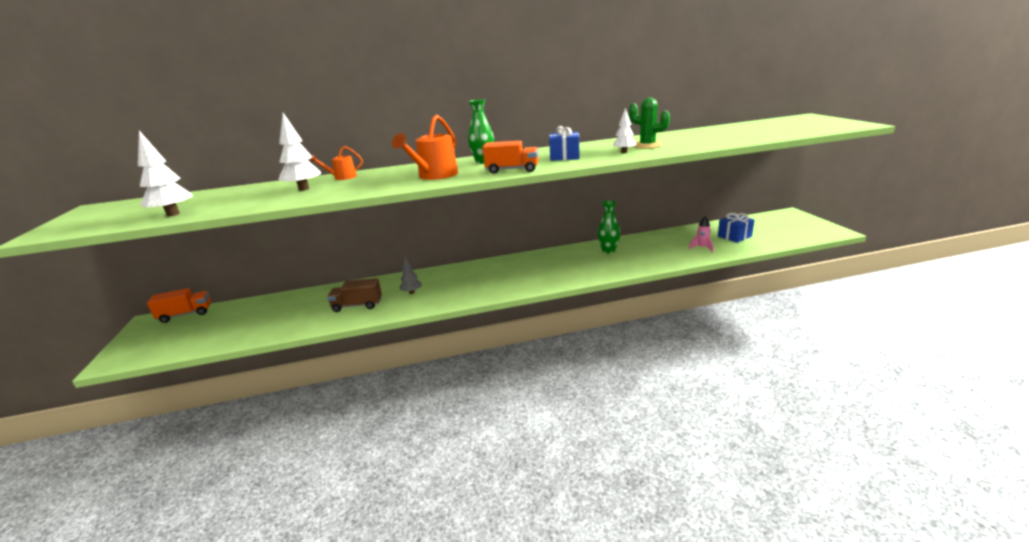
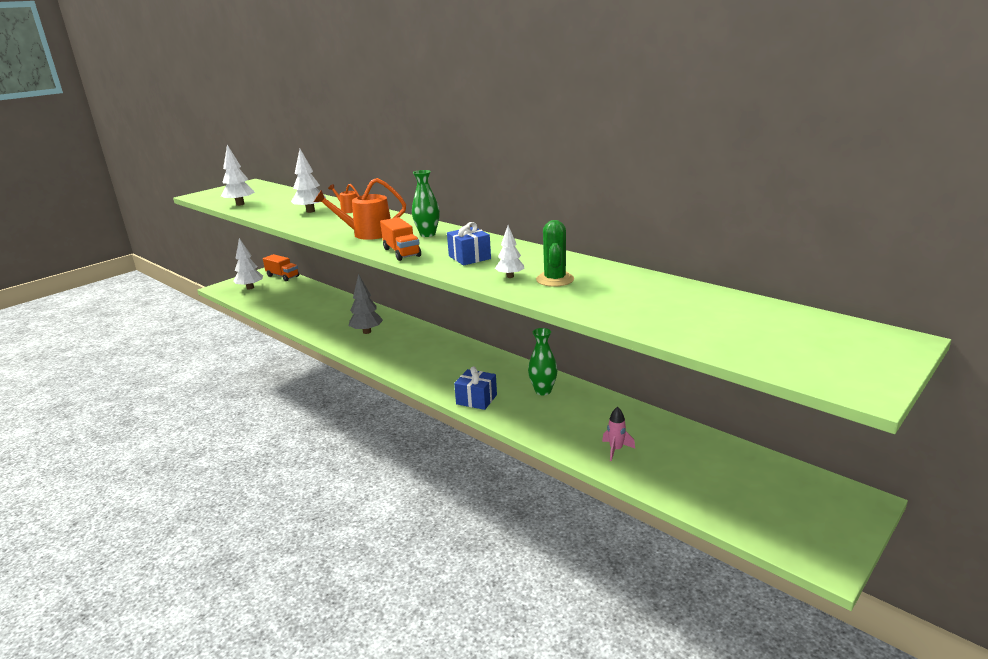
camera: 55 degrees right, 0 degrees up
brown truck [327,278,382,312] -> none
grey tree [400,257,422,294] -> grey tree [349,274,383,334], size x1.60
blue gift [718,213,754,243] -> blue gift moved to [454,366,497,410]
none -> white tree [233,238,263,289]

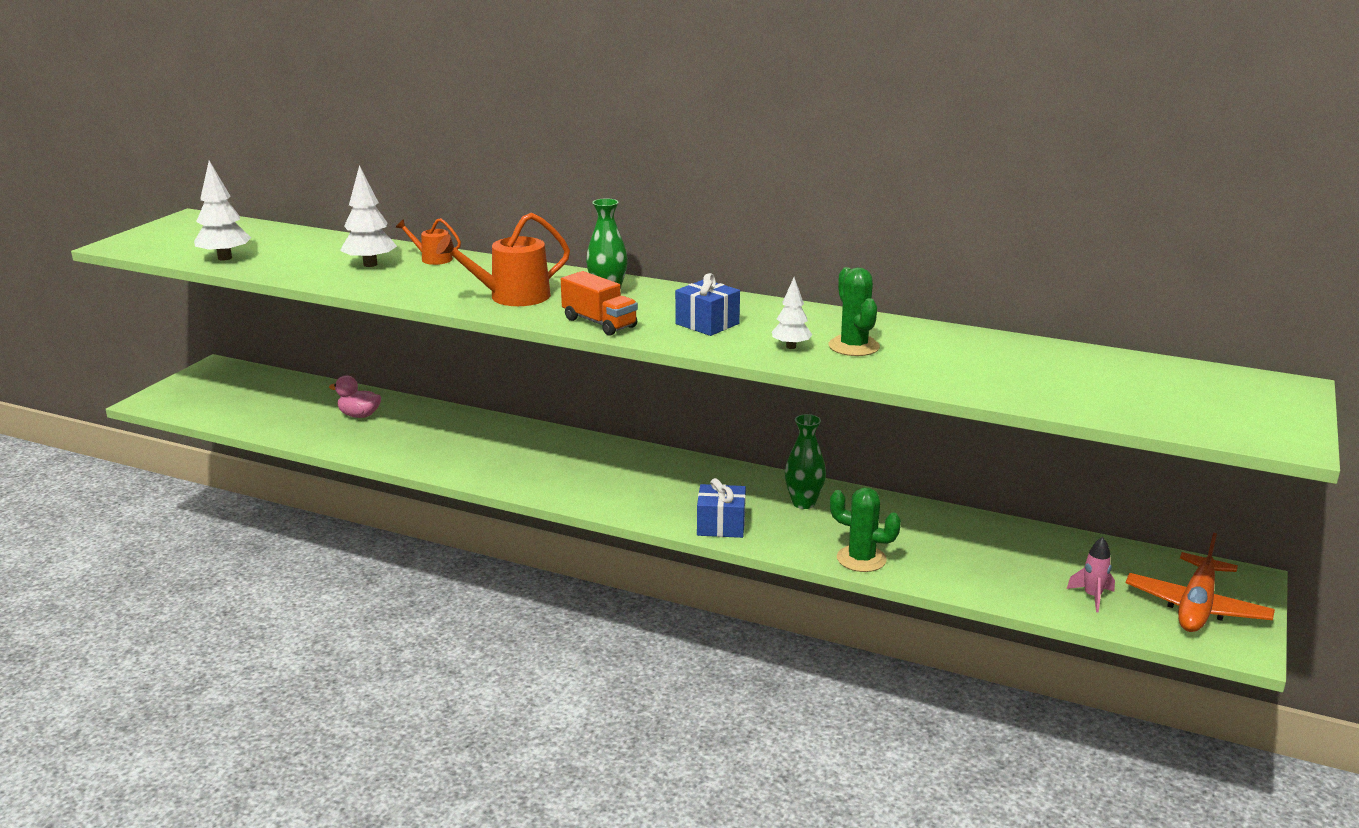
camera: 20 degrees left, 0 degrees up
white tree [233,238,263,289] -> none
orange truck [263,254,299,281] -> none
grey tree [349,274,383,334] -> none
pink rocket [602,407,635,461] -> pink rocket moved to [1067,537,1115,612]
none -> pink duck [329,375,381,418]
none -> green cactus [830,488,901,572]
none -> orange plane [1126,533,1275,632]

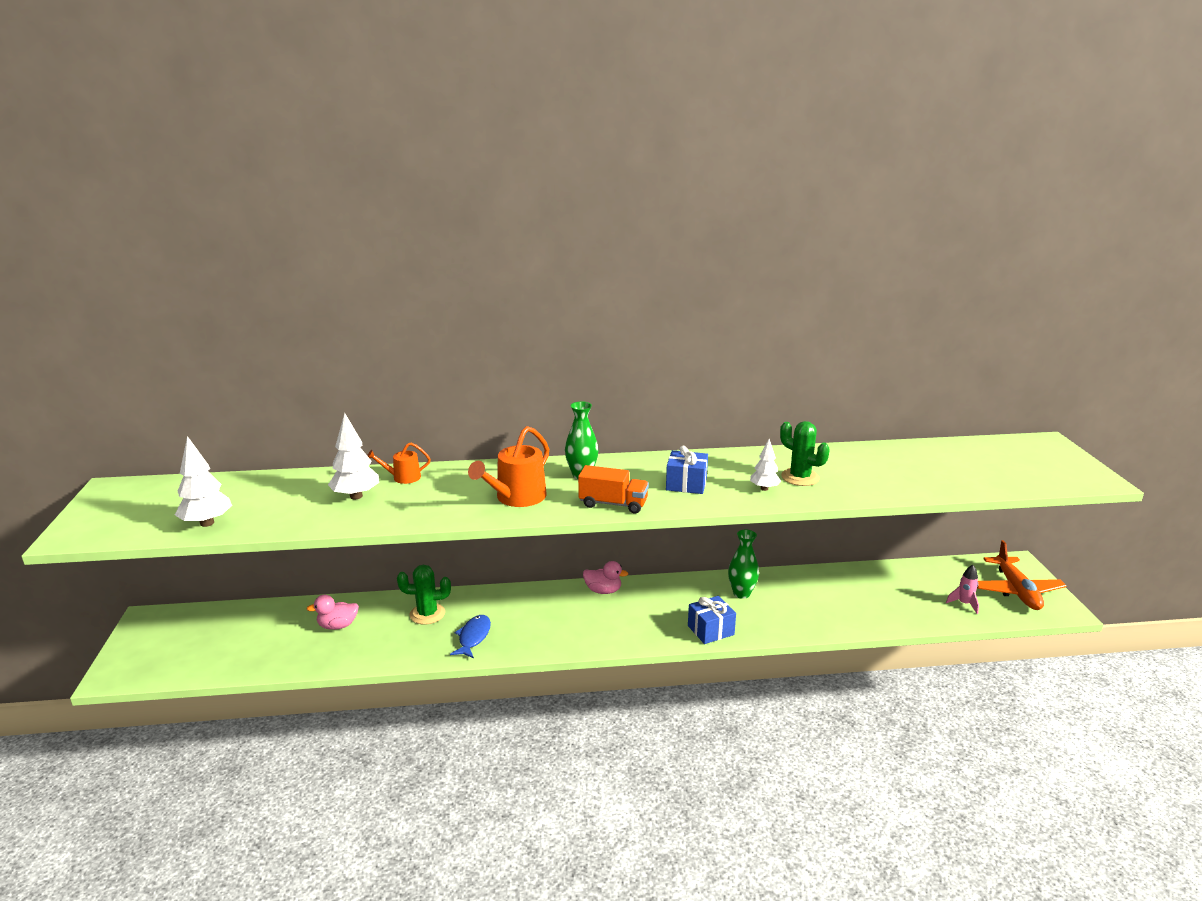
camera: 30 degrees left, 0 degrees up
green cactus [830,488,901,572] -> green cactus moved to [397,565,451,625]
none -> blue fish [450,615,491,658]
none -> pink duck [583,561,628,594]

